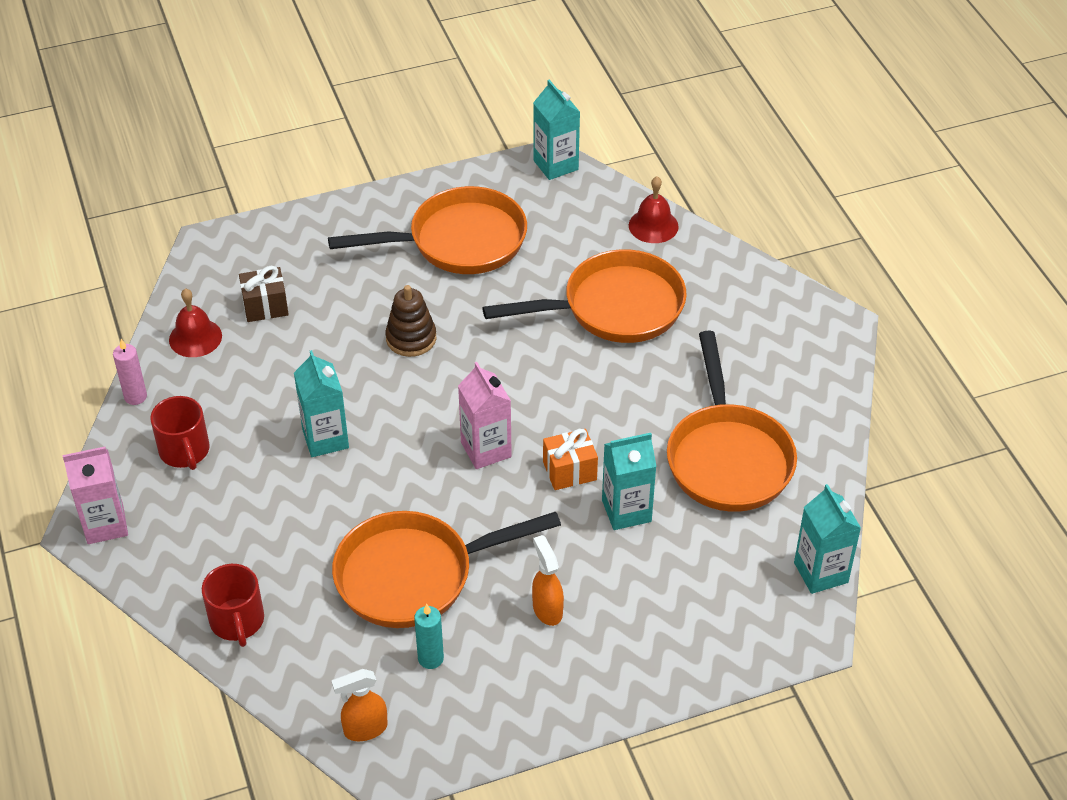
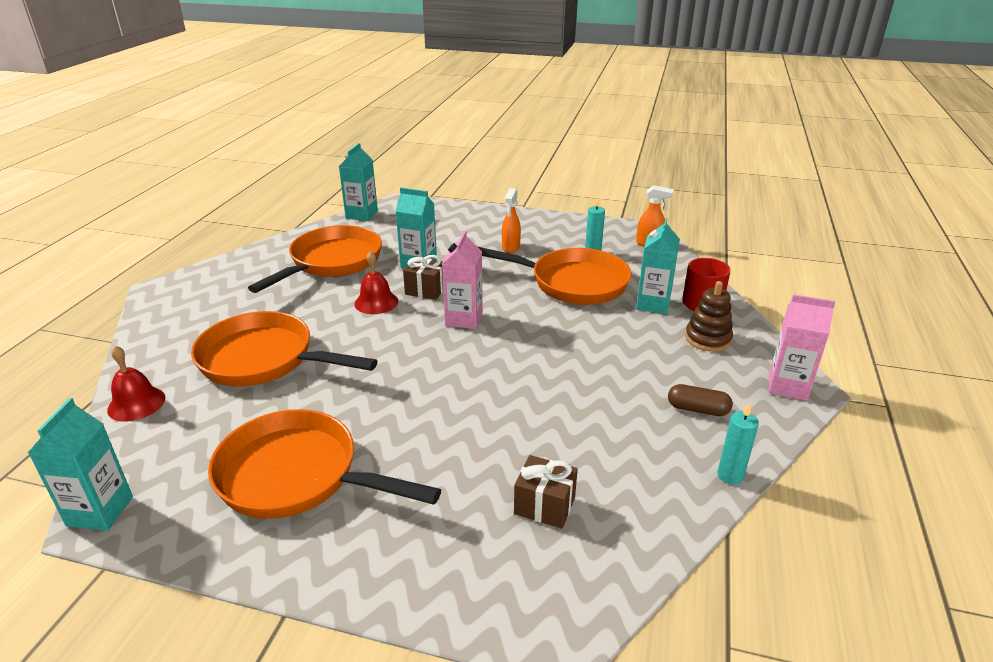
camera: 145 degrees left, 15 degrees down
pink candle [113,339,147,405] -> turquoise candle [717,402,759,485]
red mug [150,396,210,470] -> brown capsule [668,384,733,416]
red bell [169,288,222,357] -> red bell moved to [354,251,398,314]
turquoise carton [294,350,349,457] -> turquoise carton moved to [636,218,680,314]
brown stacking toy [386,285,436,357] -> brown stacking toy moved to [685,281,733,352]
orange gift [543,429,598,490] -> brown gift [403,255,443,300]

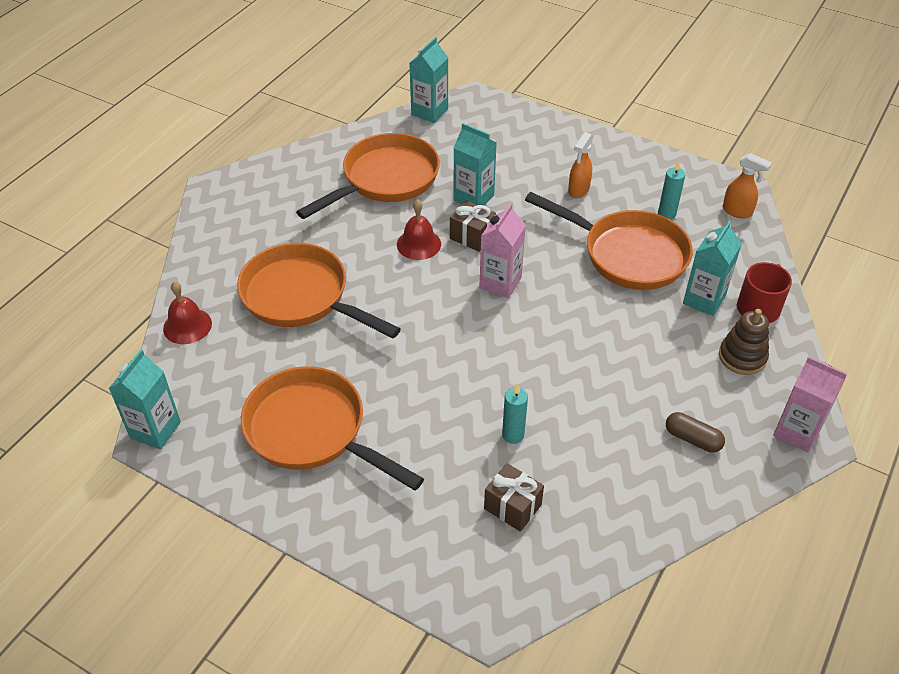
camera: 15 degrees right, 15 degrees up
turquoise candle [717,402,759,485] -> turquoise candle moved to [502,384,528,444]

